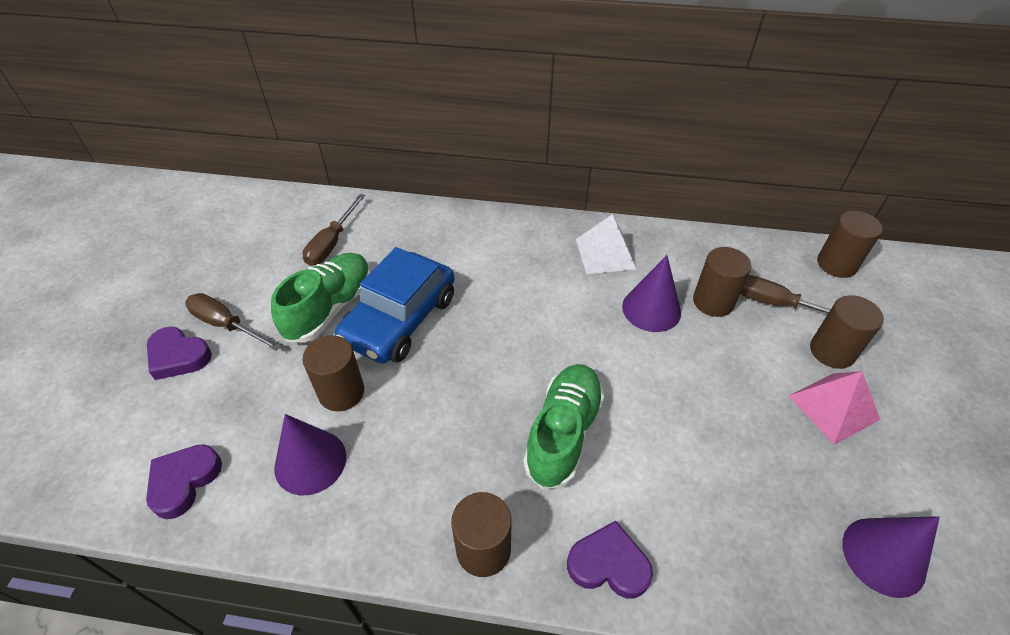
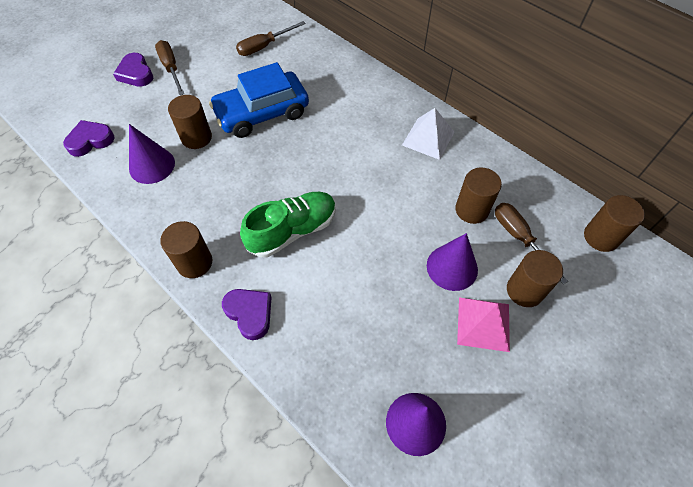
camera: 35 degrees right, 10 degrees up
green shoe [271,253,370,343] -> none
purple cone [622,255,681,332] -> purple cone moved to [427,233,478,291]

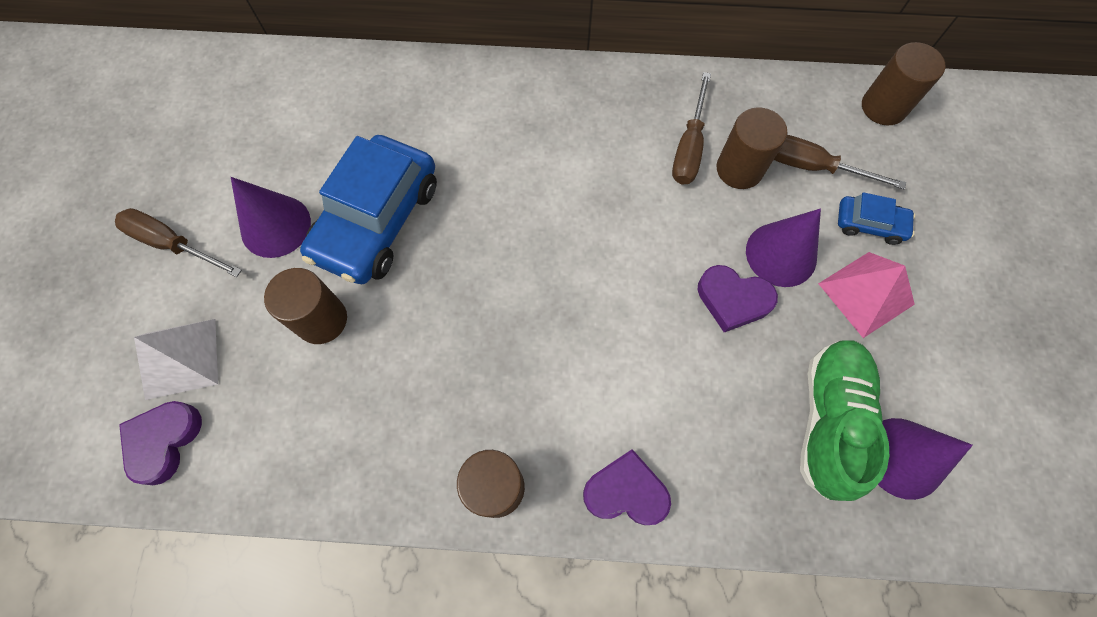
camera: 40 degrees left, 10 degrees up
purple heart [113,53,153,87] -> purple heart moved to [698,265,778,332]
purple cone [129,124,175,184] -> purple cone moved to [231,177,311,258]
brown screwdriver [236,21,306,56] -> brown screwdriver moved to [672,72,711,185]
green shoe [240,192,336,257] -> green shoe moved to [800,340,889,501]
white pyramid [402,108,454,160] -> white pyramid moved to [134,319,218,400]
brown cylinder [507,250,563,307] -> blue car [838,192,915,245]

